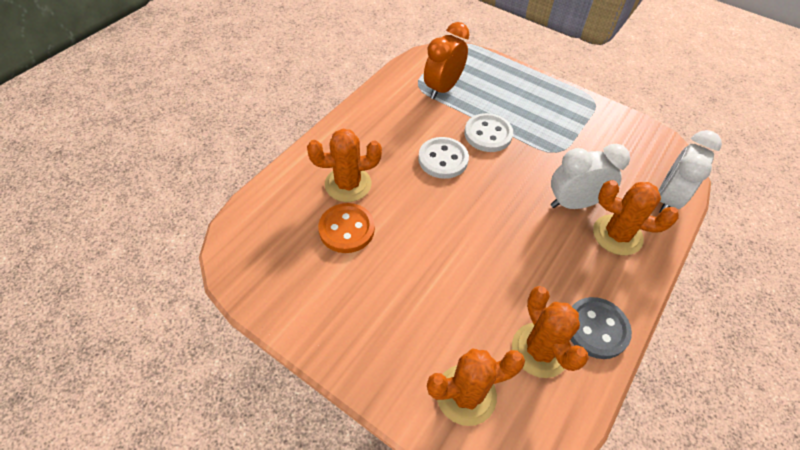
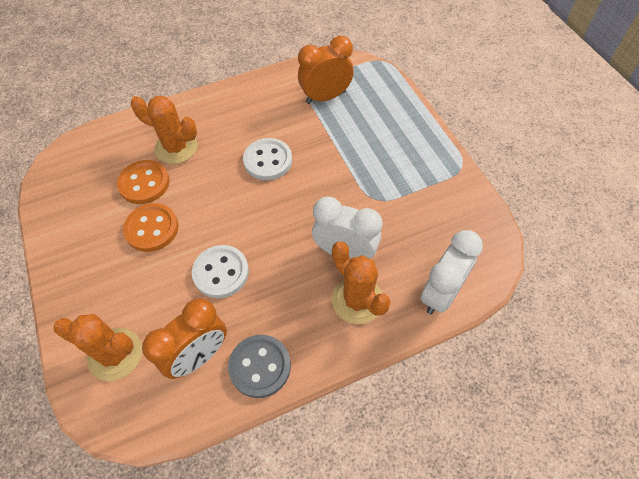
camera: 35 degrees right, 5 degrees up
white button [464,113,513,152] -> white button moved to [192,245,249,298]
orange cactus [512,286,589,378] -> orange clock [142,298,227,379]
white clock [659,130,722,213] -> white clock turned 150 degrees clockwise [421,230,483,314]
none -> orange button [123,203,178,252]

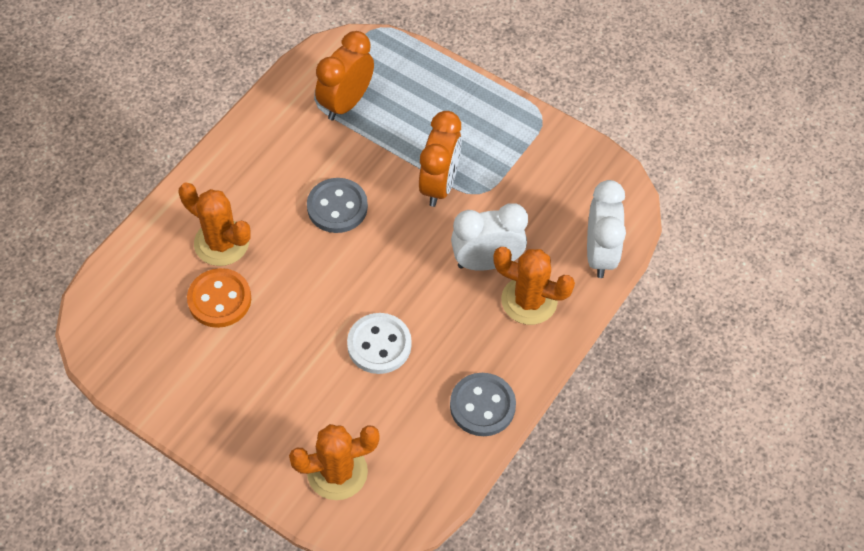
camera: 35 degrees left, 0 degrees up
orange button [123,203,178,252] -> none
orange cactus [131,96,198,164] -> orange cactus turned 45 degrees clockwise [179,182,251,266]
orange clock [142,298,227,379] -> orange clock moved to [419,111,462,207]
white button [243,138,292,180] -> grey button [307,178,368,233]

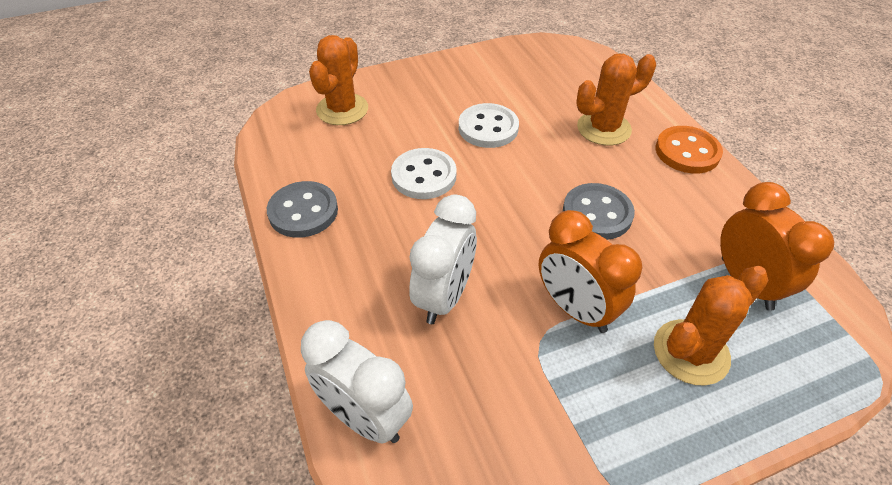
camera: 125 degrees right, 10 degrees down
orange button [187,268,251,328] -> orange button moved to [656,126,723,174]
orange cactus [493,247,575,325] -> orange cactus moved to [654,266,768,385]
none -> white button [459,103,519,148]

